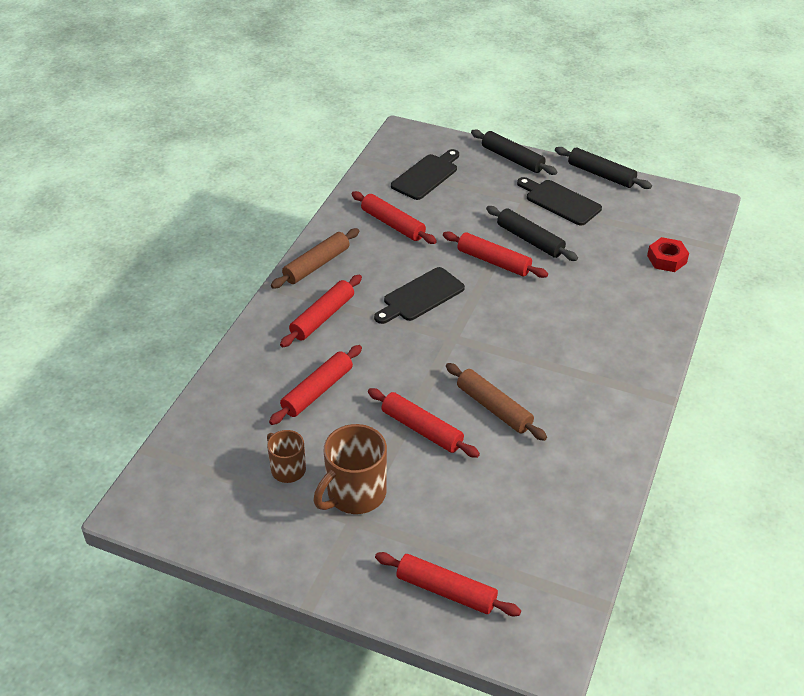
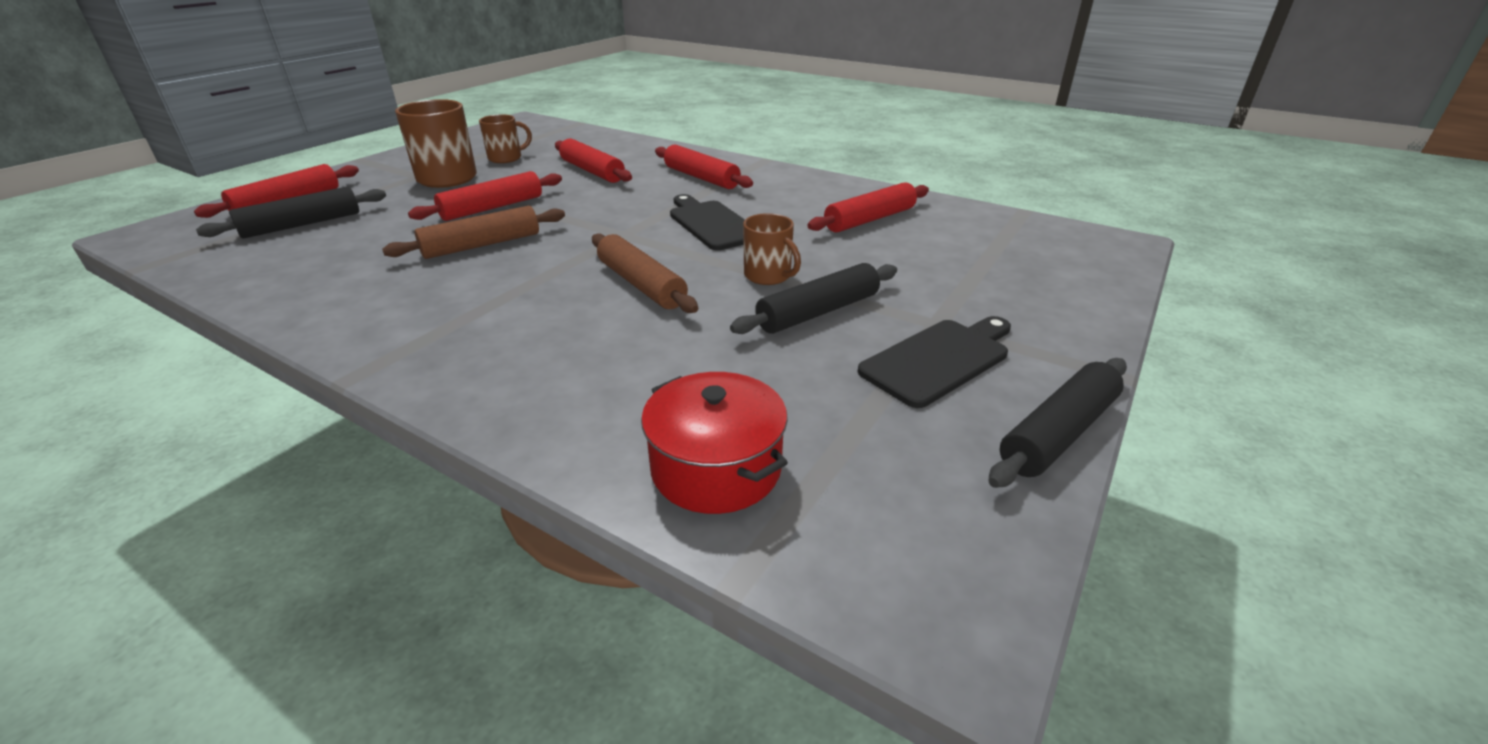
camera: 100 degrees right, 10 degrees down
brown rolling pin [271,228,359,289] -> brown rolling pin moved to [592,234,698,313]
black cutting board [391,149,459,200] -> none
red rolling pin [443,232,548,278] -> brown mug [743,213,801,285]
black rolling pin [471,129,557,175] -> black rolling pin moved to [196,187,386,238]
red nut [647,237,689,272] -> red pot [641,372,788,514]

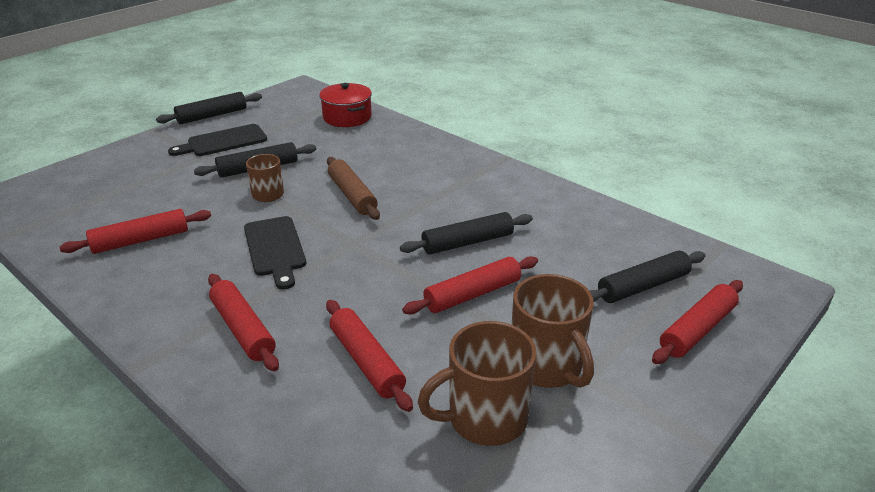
camera: 170 degrees left, 0 degrees up
brown rolling pin [382,206,565,259] -> black rolling pin [400,212,533,255]
brown mug [479,114,532,163] -> brown mug [418,321,537,446], size x1.66

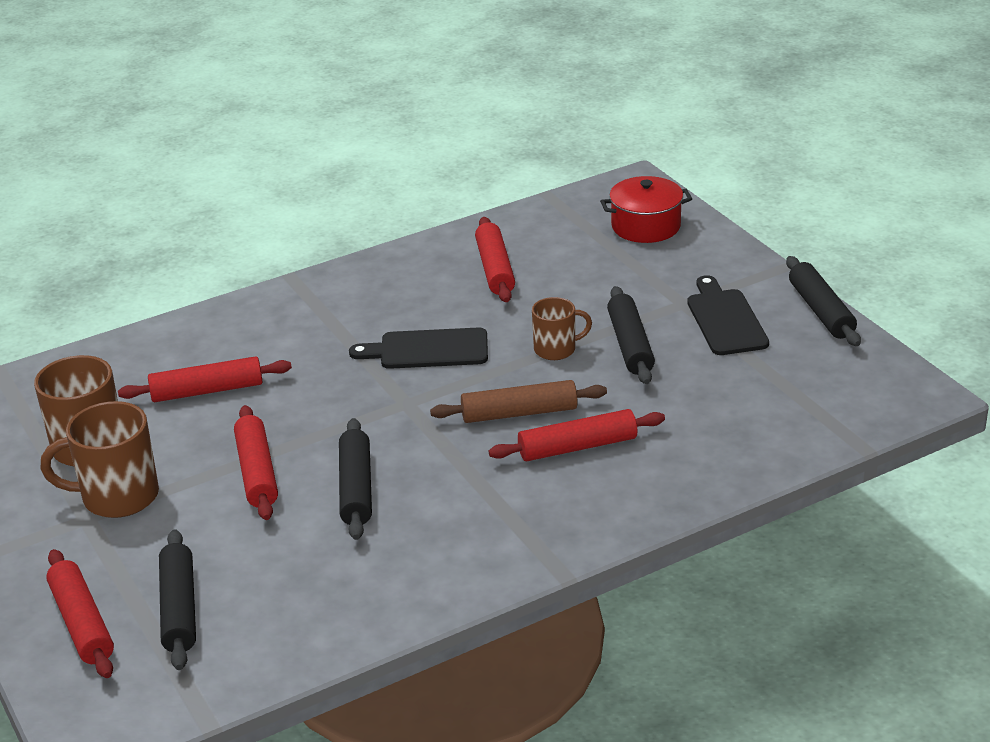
camera: 110 degrees right, 0 degrees up
red rolling pin [208,274,279,372] -> red rolling pin moved to [489,409,665,461]
red pot [319,83,372,127] -> red pot moved to [600,176,692,243]

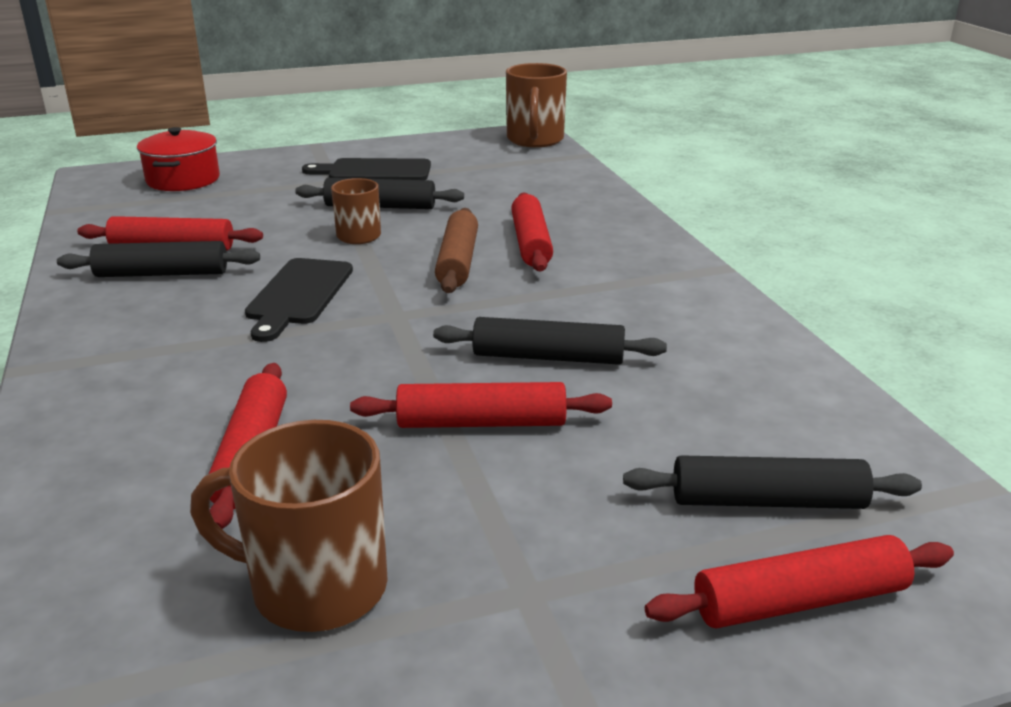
camera: 80 degrees left, 5 degrees down
brown mug [41,401,159,518] -> brown mug moved to [506,63,567,147]
black rolling pin [786,256,861,346] -> black rolling pin moved to [57,241,260,277]

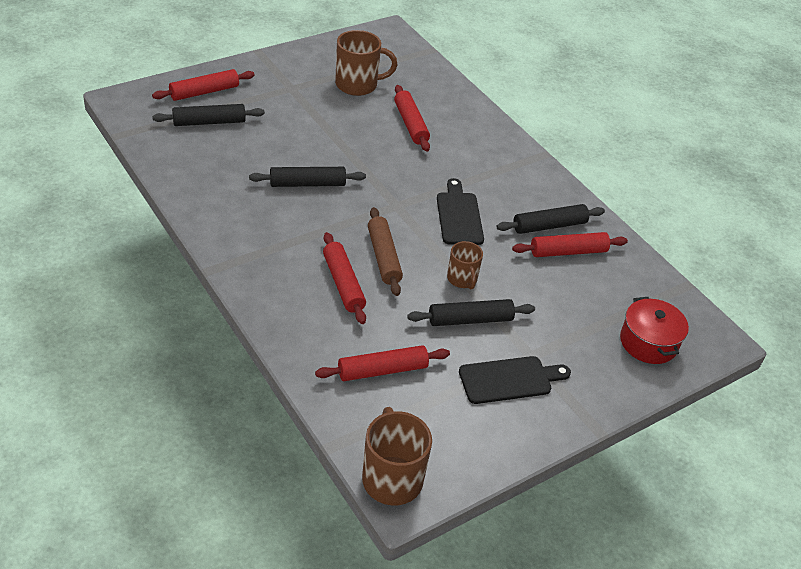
camera: 160 degrees right, 15 degrees up
red rolling pin [350,382,612,428] -> red rolling pin moved to [315,345,450,381]

